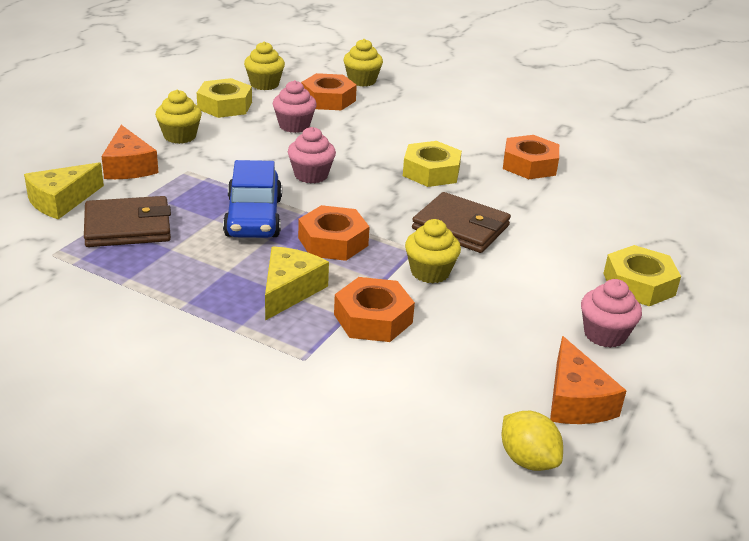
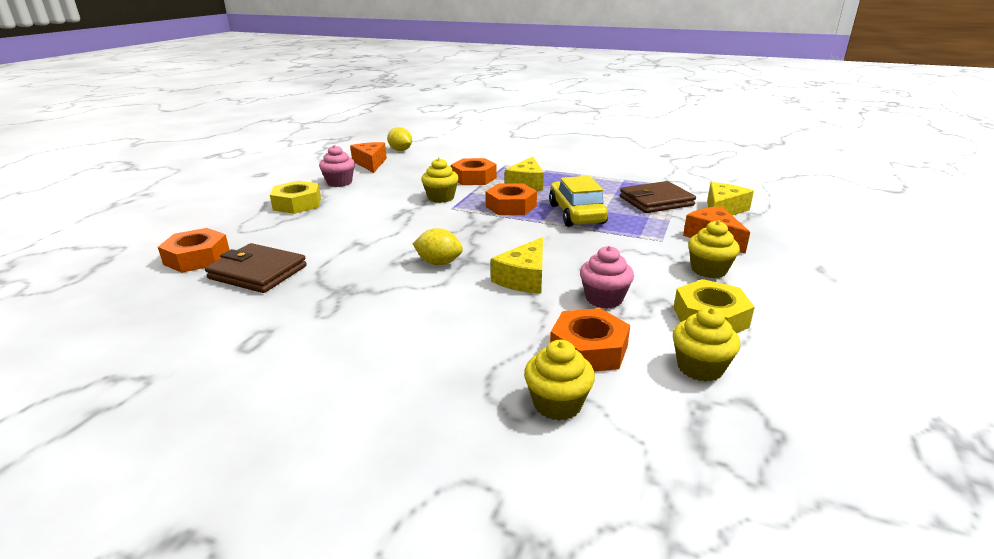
camera: 175 degrees right, 5 degrees down
blue car [223,160,282,238] -> yellow car [549,176,608,227]
pink cupcake [288,127,336,184] -> none
yellow nut [403,141,462,187] -> yellow lemon [413,228,463,265]
brown wallet [412,192,511,253] -> brown wallet moved to [205,243,307,293]
orange nut [503,135,559,179] -> orange nut moved to [158,228,230,273]
none -> yellow cheese [491,237,543,294]

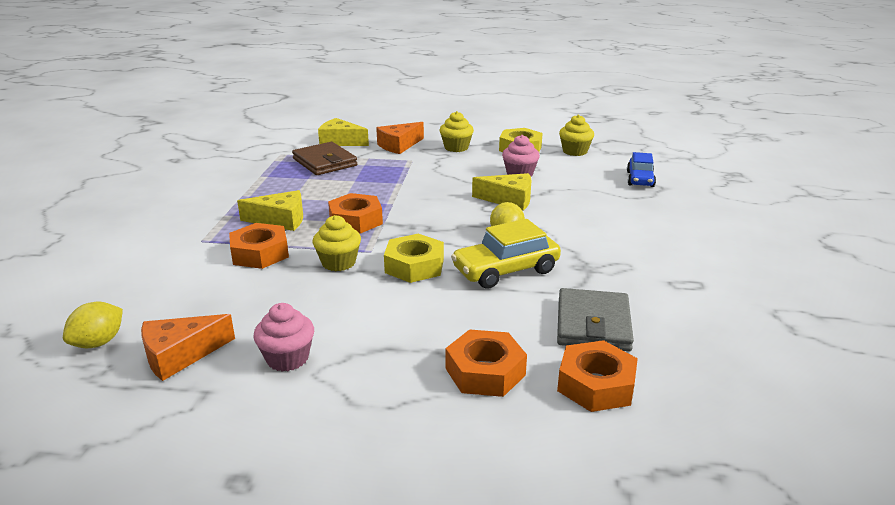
camera: 105 degrees left, 0 degrees up
brown wallet [205,243,307,293] -> grey wallet [557,288,634,352]
yellow nut [270,181,321,214] -> yellow nut moved to [384,234,444,283]
yellow cupcake [524,340,595,421] -> blue car [627,152,656,187]
yellow car [549,176,608,227] -> yellow car moved to [451,219,561,289]
orange nut [550,308,630,372] -> orange nut moved to [446,329,527,397]

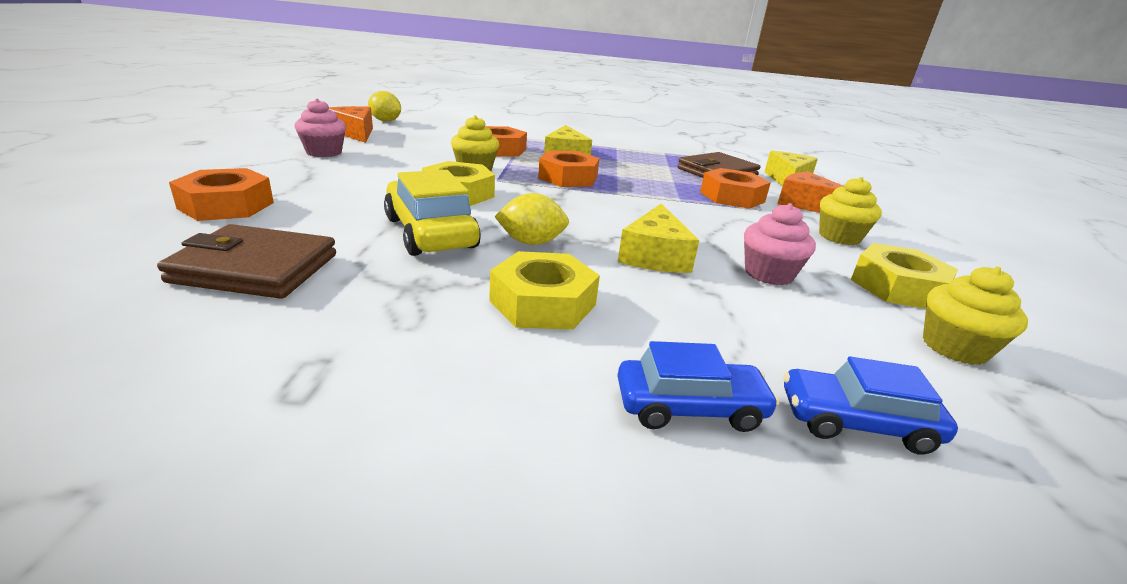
camera: 85 degrees right, 0 degrees up
grey wallet [557,288,634,352] -> brown wallet [157,224,336,299]
orange nut [557,340,638,412] -> orange nut moved to [700,168,771,209]
none -> yellow nut [489,251,600,330]
none -> blue car [617,341,779,432]

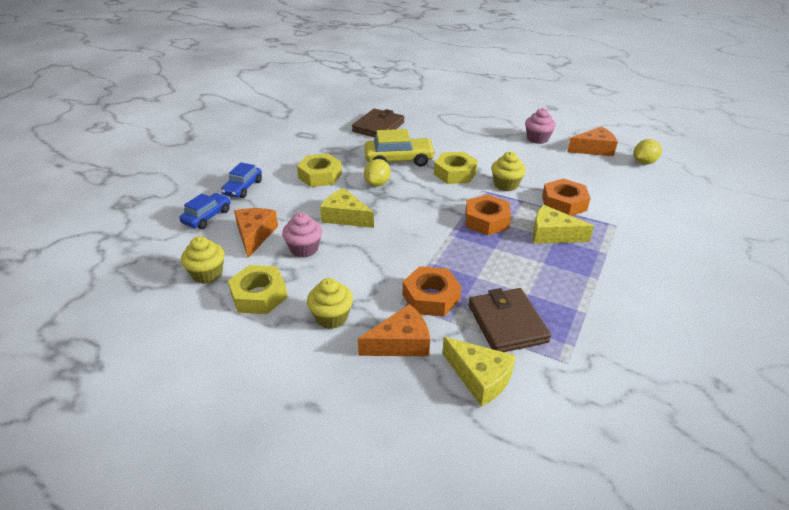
camera: 115 degrees right, 10 degrees up
orange nut [169,168,274,221] -> none
none -> orange cheese [234,208,278,258]

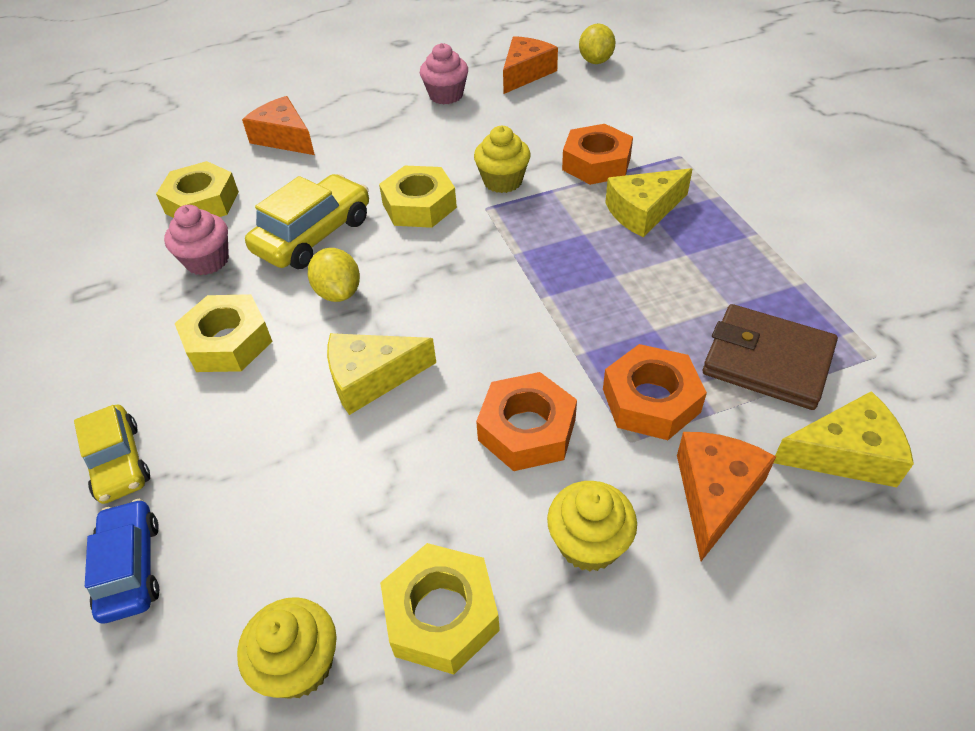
camera: 45 degrees left, 10 degrees up
blue car [221,162,262,198] -> yellow car [74,404,150,504]
orange cheese [234,208,278,258] -> orange cheese moved to [242,96,315,155]
pink cupcake [282,212,322,258] -> pink cupcake moved to [164,205,229,275]
brown wallet [352,109,405,137] -> yellow nut [156,161,239,218]
orange nut [465,194,511,235] -> orange nut moved to [476,372,577,471]

